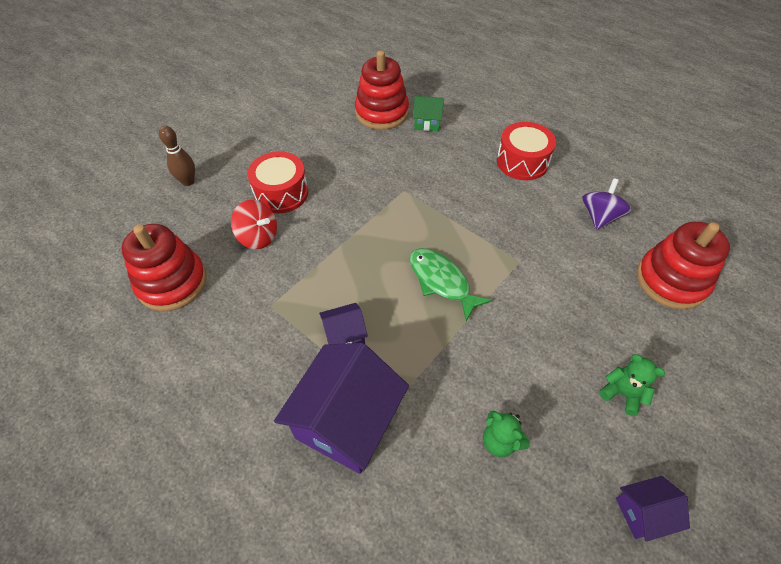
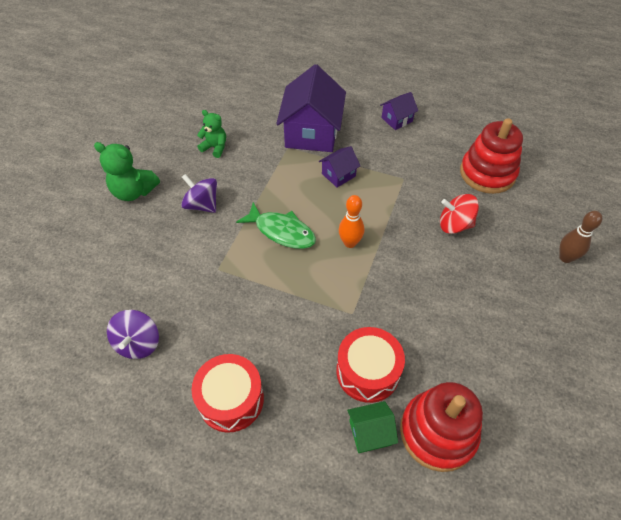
camera: 160 degrees right, 0 degrees up
red drum [247,152,308,213] -> red drum moved to [336,327,405,403]
green teddy bear [599,354,665,416] -> green teddy bear [94,142,160,201], size x1.53
purple house [616,476,690,542] -> purple house moved to [380,92,418,130]
red stacking toy [637,222,730,310] -> none
none -> purple spinning top [181,174,217,213]
none -> orange bowling pin [339,195,364,248]

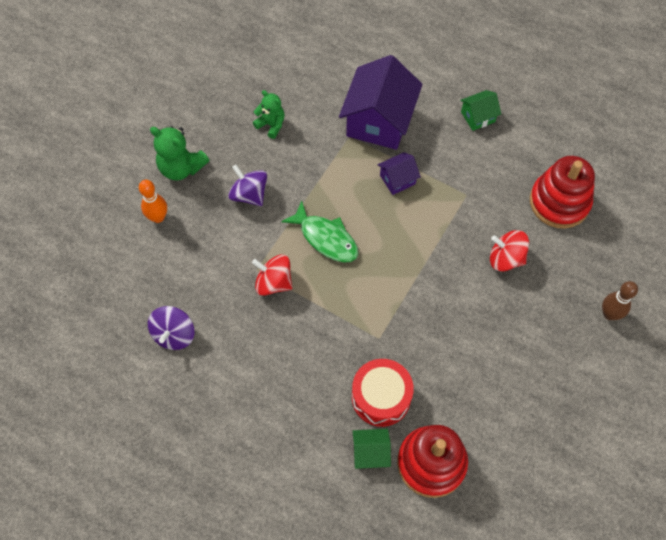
camera: 10 degrees right, 10 degrees up
red drum [192,354,264,432] -> none
orange bowling pin [339,195,364,248] -> orange bowling pin moved to [139,180,167,223]
purple house [380,92,418,130] -> green house [460,90,501,131]
none -> red spinning top [252,255,292,296]

